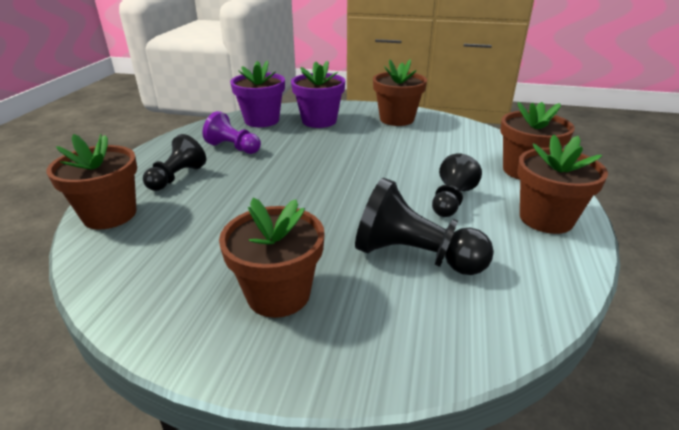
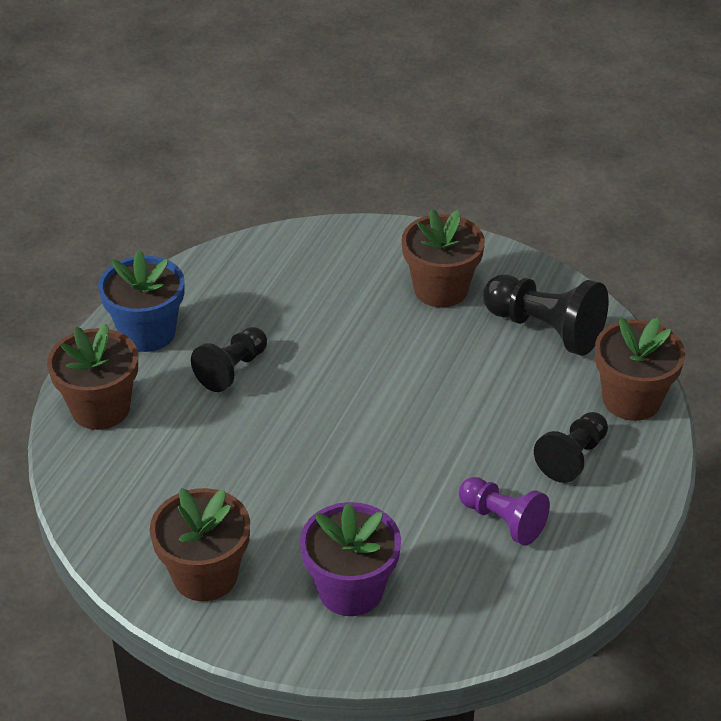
camera: 170 degrees left, 10 degrees up
purple flower pot [230,60,285,127] -> none
black pawn [355,178,494,275] -> black pawn moved to [483,274,609,356]
brown flower pot [517,135,608,234] -> blue flower pot [98,250,184,352]

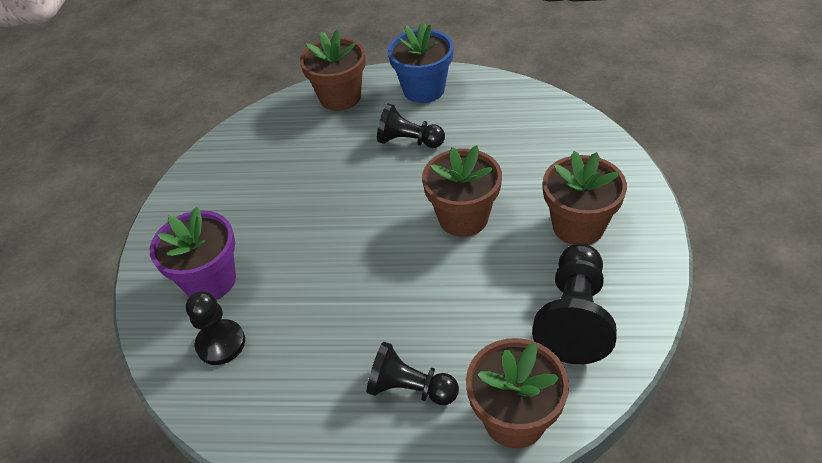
camera: 75 degrees right, 5 degrees up
brown flower pot [150,488,250,601] -> brown flower pot moved to [422,145,502,237]
purple pawn [459,477,550,546] -> none
none -> black pawn [186,291,245,365]

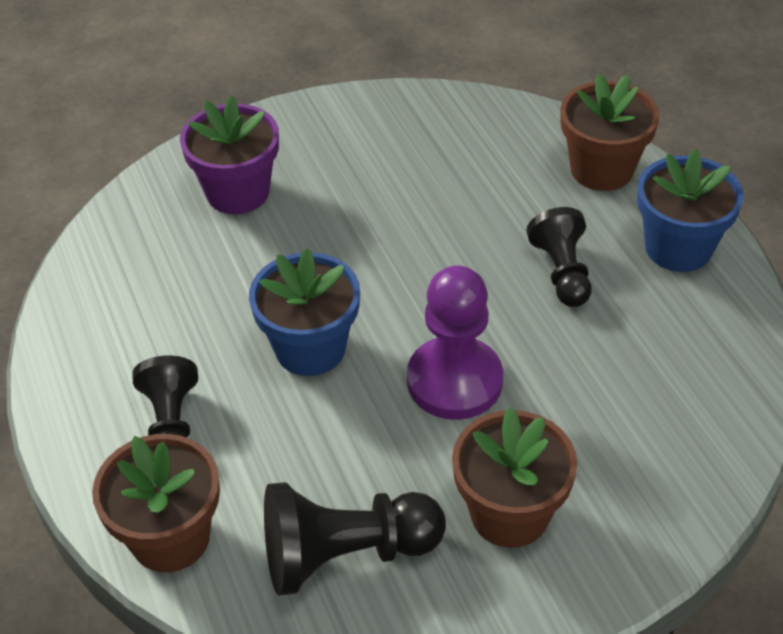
camera: 60 degrees right, 0 degrees up
black pawn [186,291,245,365] -> none
brown flower pot [422,145,502,237] -> purple pawn [407,265,503,420]
none -> blue flower pot [249,248,360,376]

